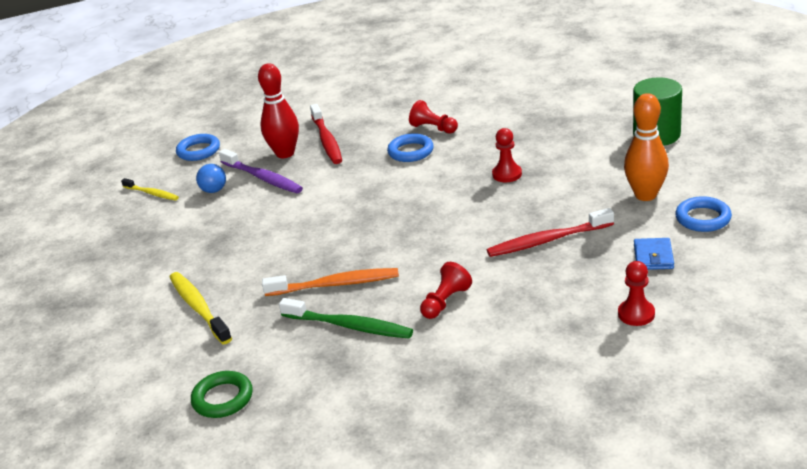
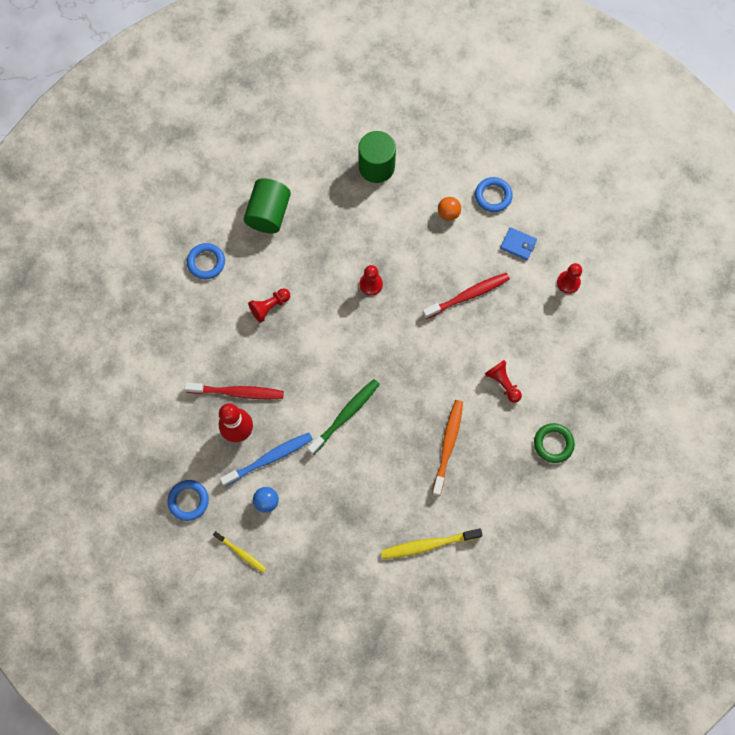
camera: 75 degrees left, 40 degrees up
yellow toothbrush [121,178,179,200] -> yellow toothbrush turned 75 degrees clockwise [213,531,267,573]
green ring [191,371,253,418] -> green ring moved to [534,423,575,463]
purple toothbrush [219,149,303,193] -> blue toothbrush [220,433,313,486]
green toothbrush [279,298,413,339] -> green toothbrush moved to [307,379,380,455]
blue ring [387,133,434,162] -> blue ring moved to [187,243,225,279]
red toothbrush [487,208,614,257] -> red toothbrush turned 120 degrees counterclockwise [422,273,510,319]
orange bowling pin [624,93,669,201] -> orange ball [438,197,461,221]
none -> green cylinder [244,179,291,233]

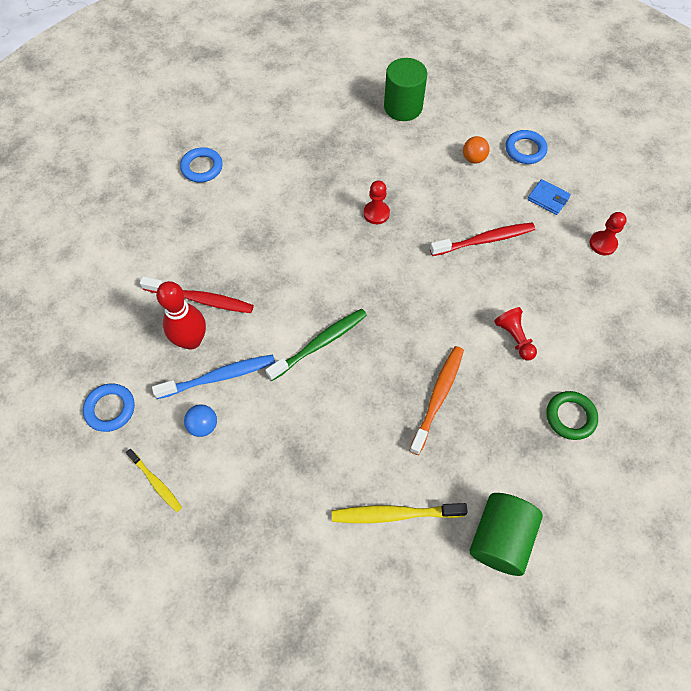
camera: 10 degrees right, 10 degrees down
green cylinder [244,179,291,233] -> green cylinder moved to [470,493,543,576]
red pawn [248,288,290,323] -> none

